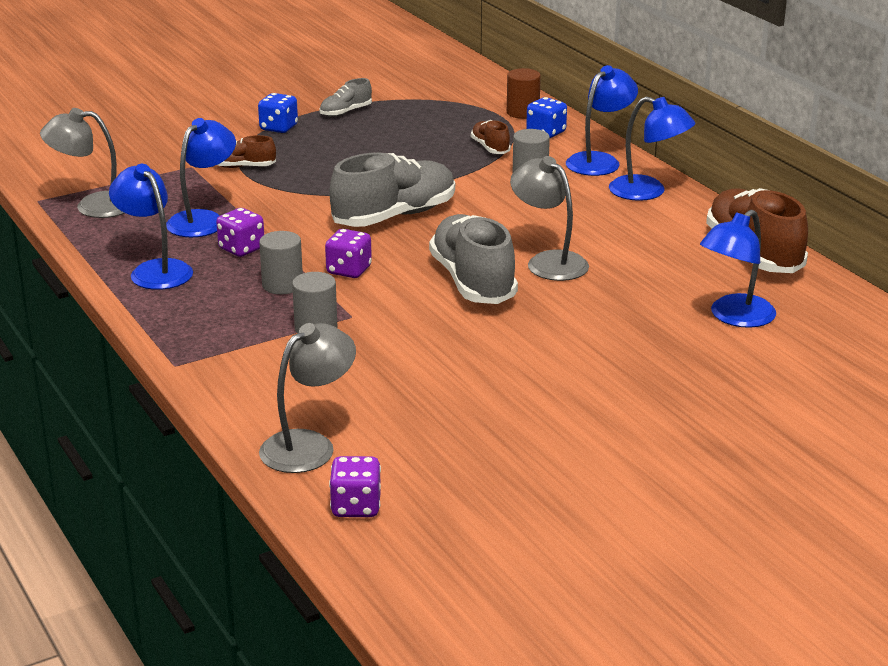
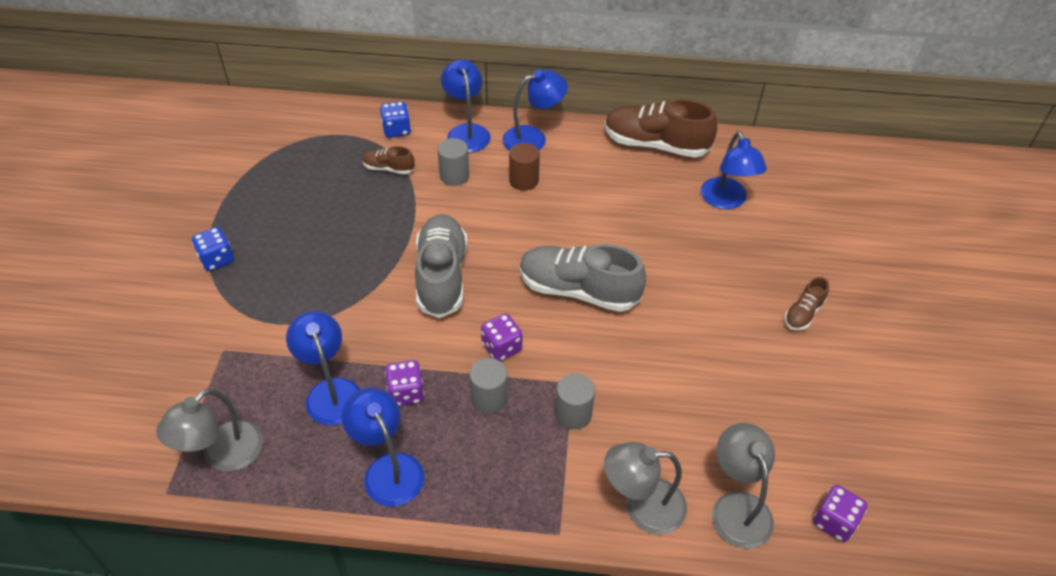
camera: 55 degrees left, 20 degrees up
blue lamp [109,164,193,290] -> blue lamp turned 60 degrees clockwise [342,387,424,507]
brown shoe [218,135,276,168] -> brown shoe moved to [784,277,829,330]
grey shoe [319,78,372,117] -> none
brown cylinder [507,68,541,119] -> brown cylinder moved to [509,143,540,191]
grey lamp [510,156,589,281] -> grey lamp moved to [604,442,687,535]

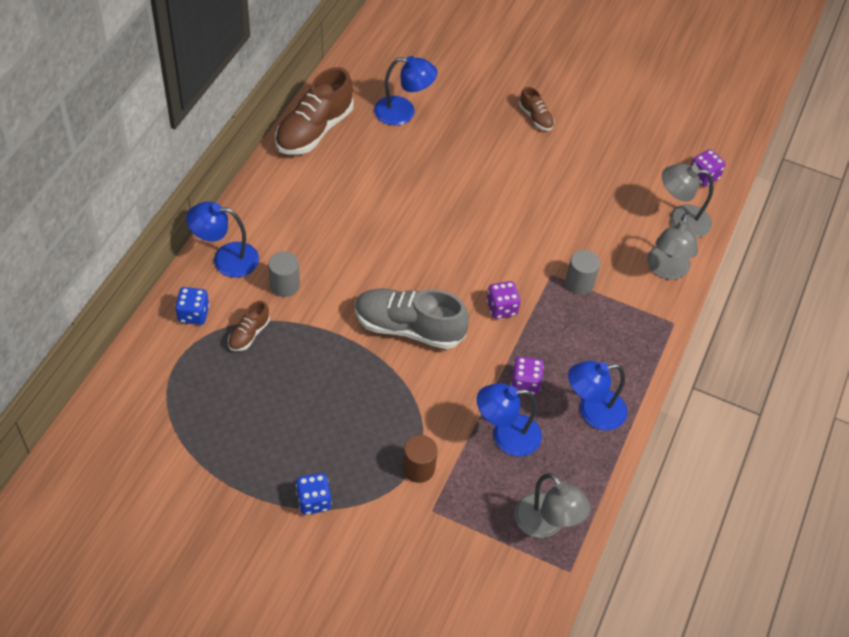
camera: 75 degrees left, 5 degrees up
grey cylinder [469,358,507,414] -> none
blue lamp [502,69,568,151] -> none
brown cylinder [509,143,540,191] -> brown cylinder moved to [403,435,438,483]
grey shoe [520,244,646,312] -> none

